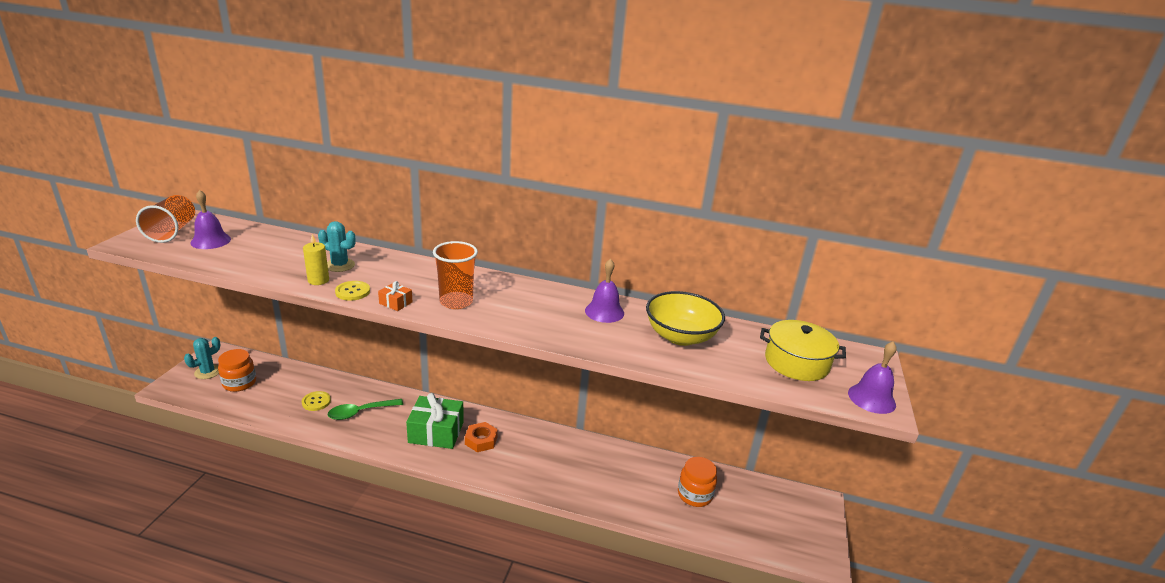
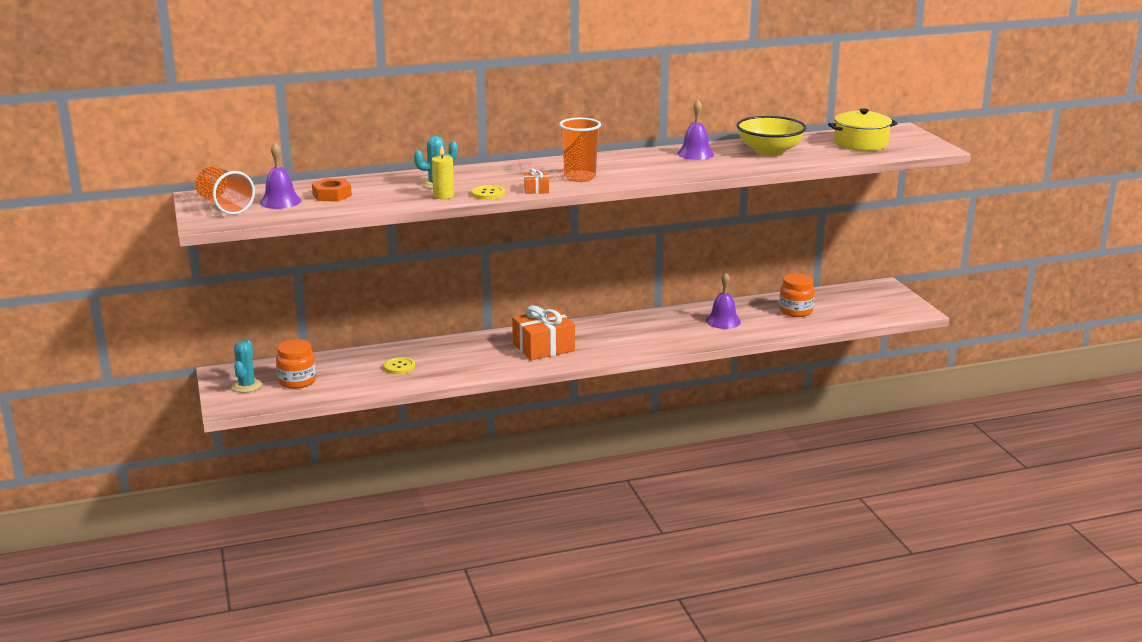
camera: 30 degrees left, 5 degrees down
green spoon [328,399,403,420] -> none
green gift [406,393,464,449] -> orange gift [512,306,575,361]
orange nut [465,422,498,452] -> orange nut moved to [312,178,352,201]
purple bell [848,341,897,414] -> purple bell moved to [706,273,741,329]

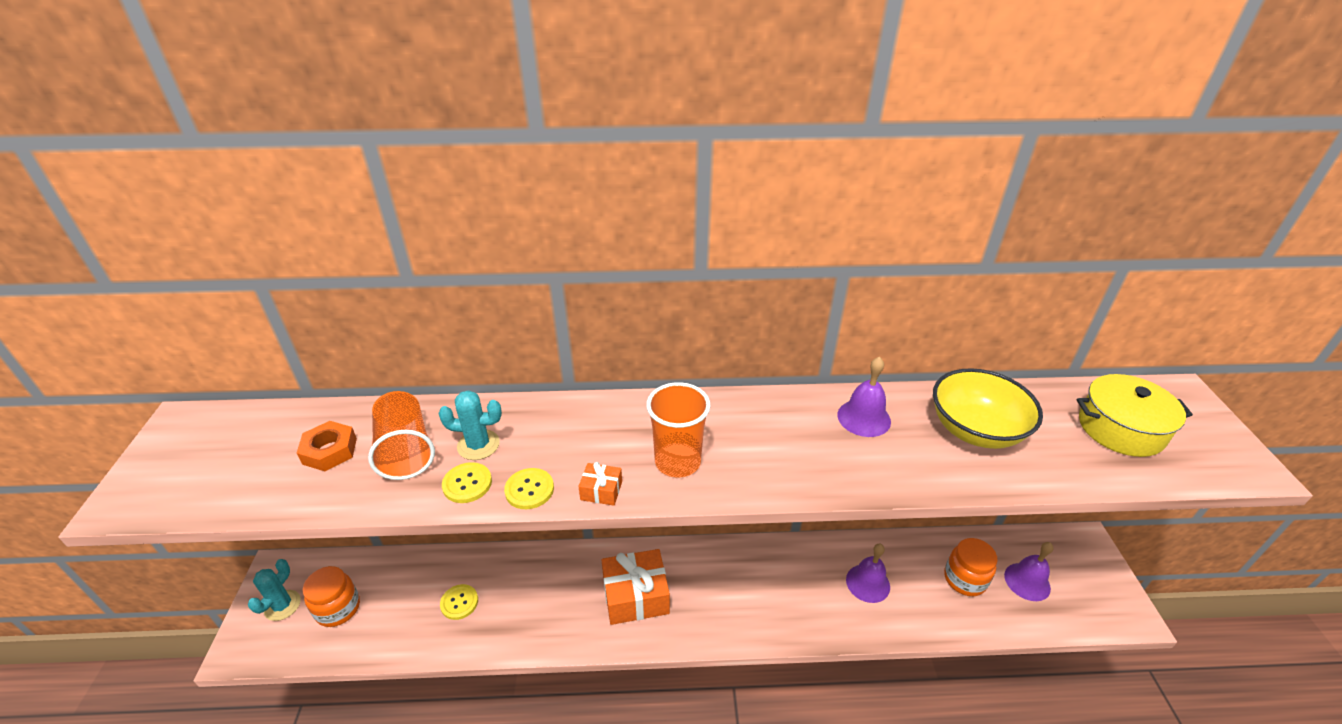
camera: 15 degrees right, 15 degrees up
orange cup [195,166,255,215] -> orange cup moved to [368,391,435,480]
purple bell [260,142,301,209] -> purple bell moved to [1004,542,1053,601]
yellow candle [432,145,454,199] -> yellow button [442,462,492,503]

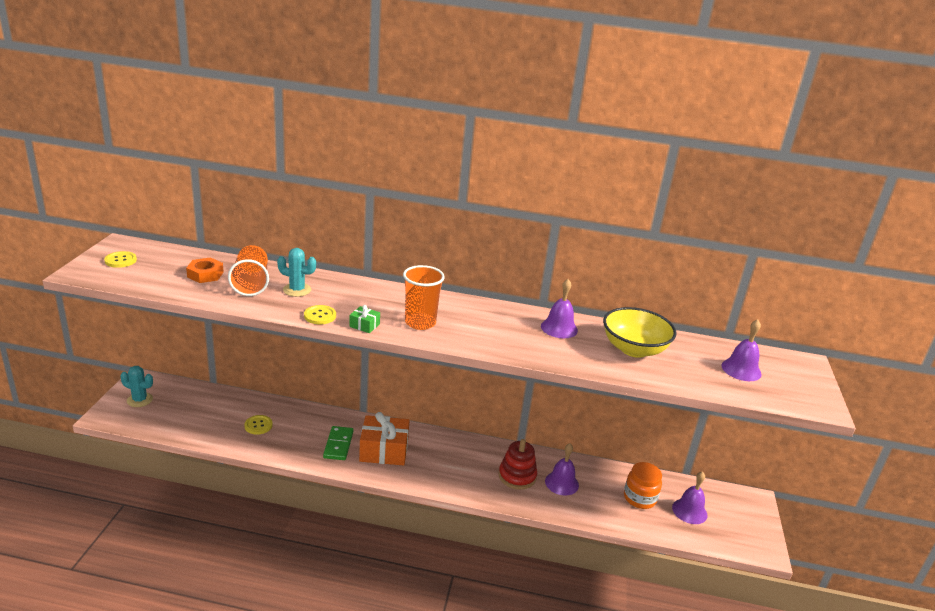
camera: 10 degrees right, 10 degrees down
turquoise cactus [248,559,301,621] -> turquoise cactus turned 75 degrees clockwise [120,366,153,407]
orange jar [303,566,360,627] -> none
yellow button [442,462,492,503] -> yellow button moved to [104,251,137,268]
orange gift [578,462,622,506] -> green gift [349,305,380,333]
yellow pot [1077,374,1193,457] -> purple bell [721,319,761,381]
none -> green domino [323,426,353,460]
none -> red stacking toy [498,439,537,490]

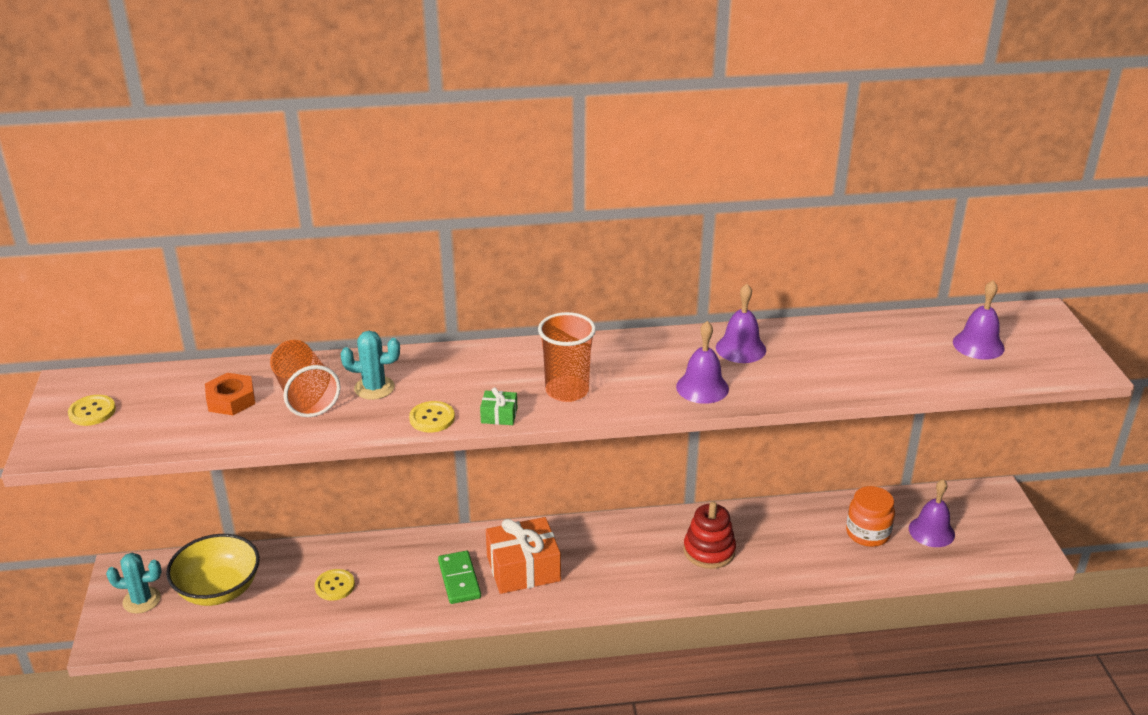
camera: 15 degrees left, 5 degrees up
purple bell [545,443,579,495] -> purple bell moved to [676,321,729,404]
yellow bowl [603,307,677,358] -> yellow bowl moved to [166,534,260,606]

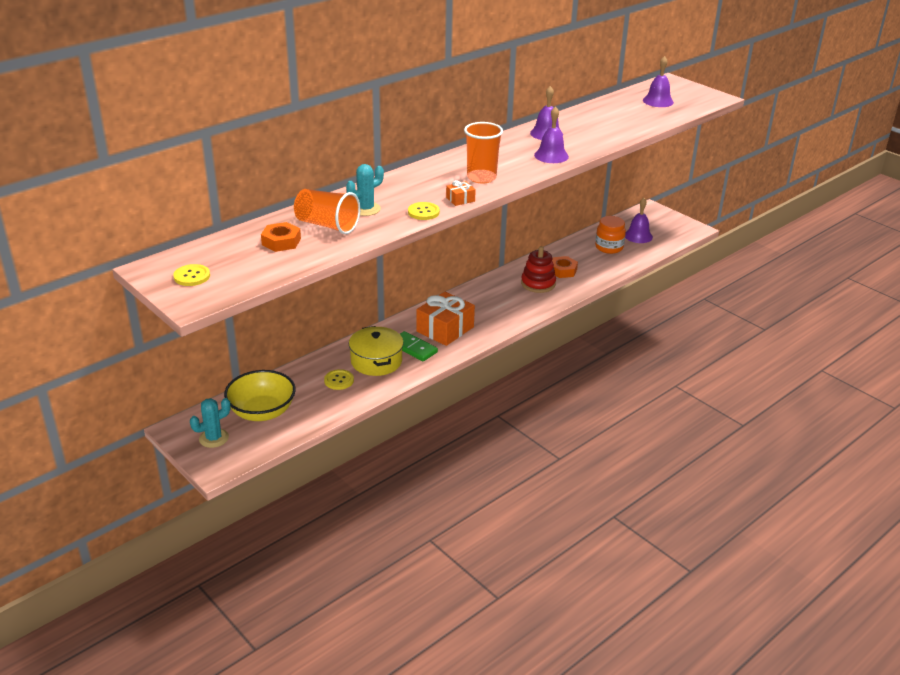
camera: 35 degrees left, 0 degrees up
green gift [480,388,517,425] -> orange gift [446,180,476,206]
none -> yellow pot [349,326,404,376]
none -> orange nut [552,256,578,278]

